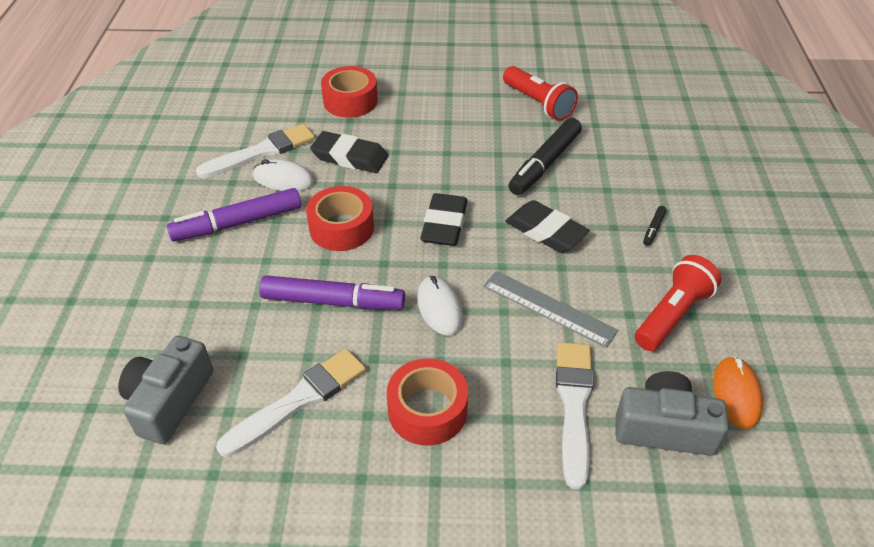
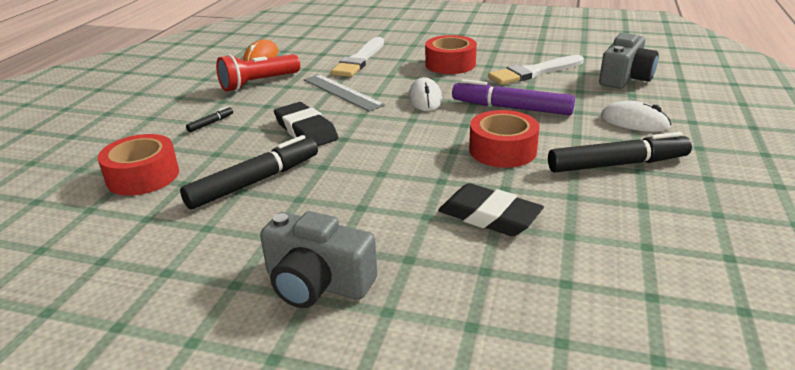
camera: 165 degrees left, 15 degrees down
purple marker [167,188,301,241] -> black marker [548,132,692,173]
white brush [196,124,315,178] -> none
white mouse [253,159,314,191] -> white mouse moved to [601,101,671,132]
red tape [321,66,378,118] -> red tape moved to [98,134,179,196]
black eraser [420,193,468,246] -> none
red flashlight [503,66,578,121] -> none
grey camera [616,371,729,456] -> grey camera moved to [260,211,377,308]

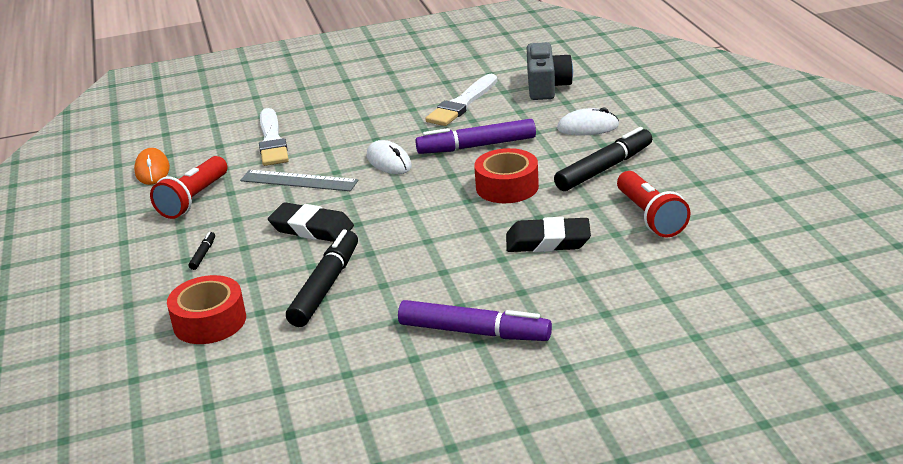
camera: 30 degrees left, 0 degrees up
grey camera [260,211,377,308] -> purple marker [398,300,552,341]
red tape [425,35,477,74] -> none
none -> red flashlight [617,171,690,237]

